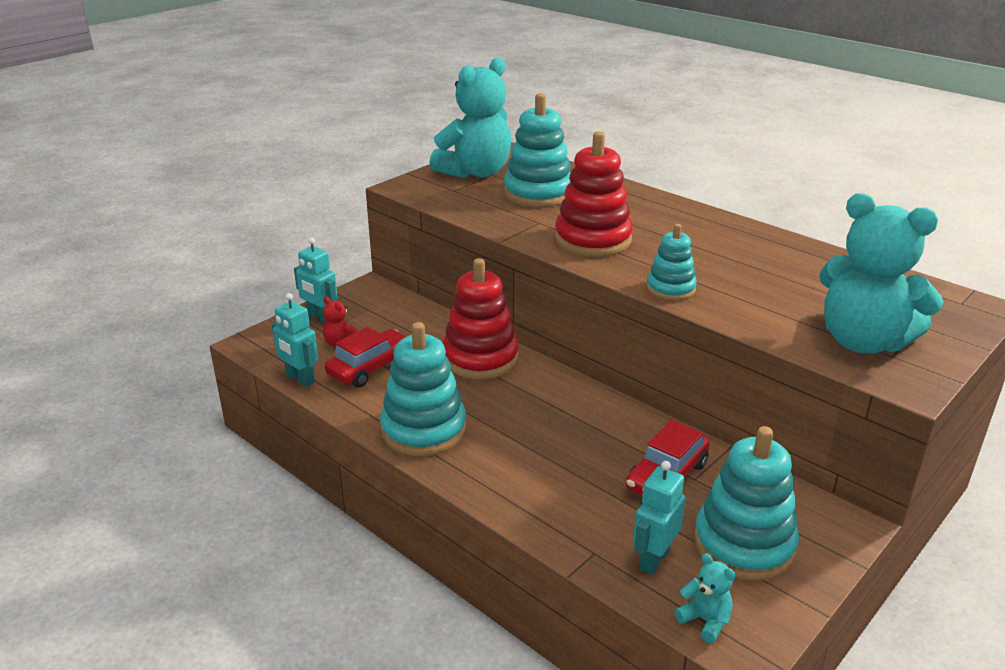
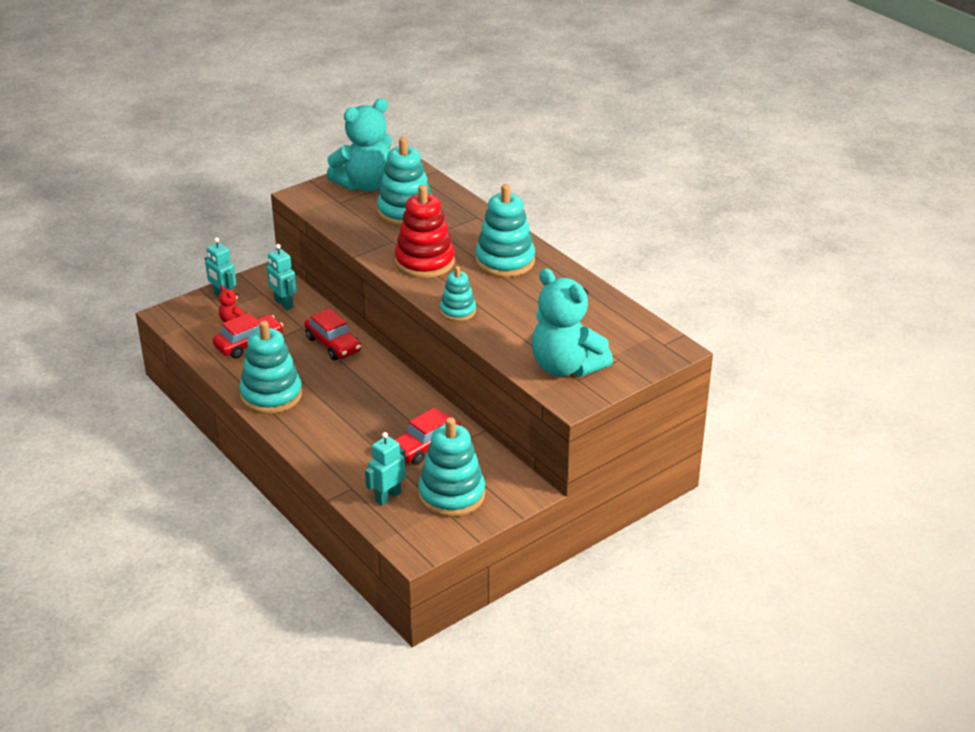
camera: 10 degrees right, 5 degrees up
turquoise robot [272,293,318,387] -> turquoise robot moved to [266,244,296,310]
red stacking toy [443,258,519,379] -> red car [304,308,361,360]
turquoise teddy bear [675,553,736,643] -> none
none -> turquoise stacking toy [475,184,535,277]

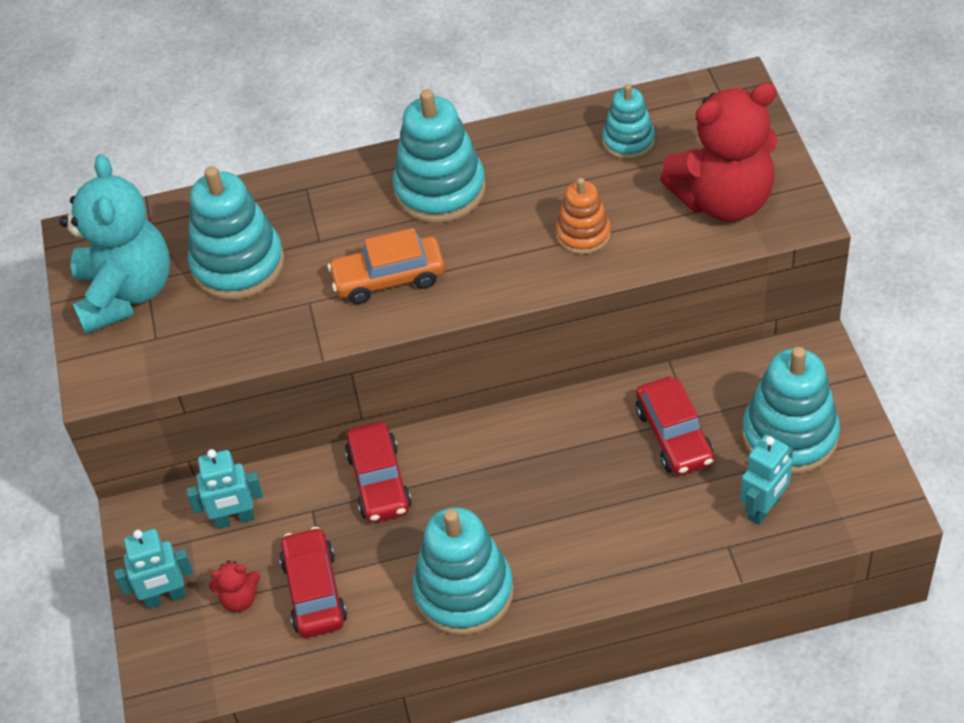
camera: 60 degrees left, 15 degrees up
red car [304,308,361,360] -> red car turned 90 degrees clockwise [345,422,412,523]
turquoise robot [365,432,405,506] -> turquoise robot turned 120 degrees counterclockwise [740,435,793,525]
red stacking toy [395,185,455,278] -> orange car [328,228,445,304]
turquoise stacking toy [440,266,476,321] -> turquoise stacking toy moved to [602,84,655,160]
turquoise teddy bear [532,268,613,377] -> red teddy bear [660,82,778,222]
none -> orange stacking toy [556,178,611,255]

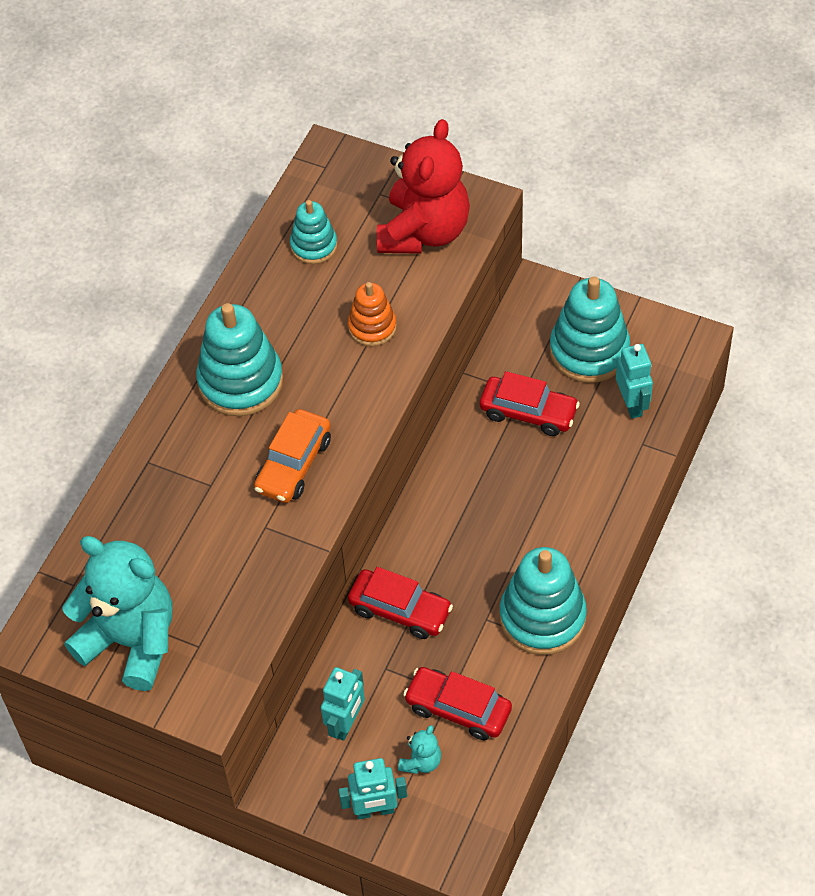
camera: 55 degrees left, 5 degrees up
turquoise robot [114,529,193,609] -> turquoise robot turned 60 degrees clockwise [339,758,407,819]
turquoise stacking toy [188,166,285,300] -> none
red teddy bear [209,560,260,612] -> turquoise teddy bear [398,725,441,774]

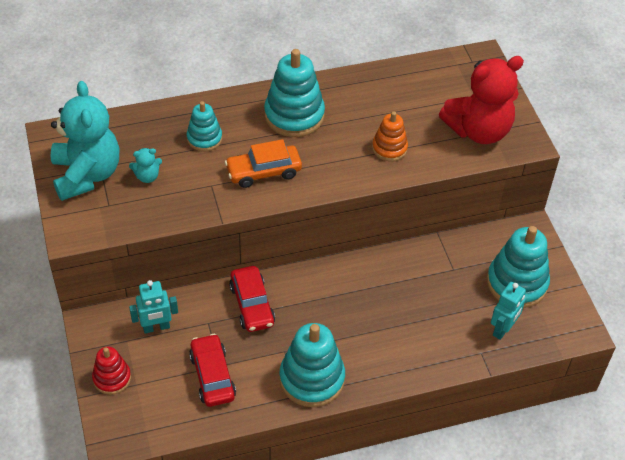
camera: 45 degrees right, 5 degrees down
turquoise stacking toy [290,200,338,264] -> turquoise stacking toy moved to [187,101,222,152]
turquoise robot [339,758,407,819] -> red stacking toy [92,347,131,395]
turquoise teddy bear [398,725,441,774] -> turquoise teddy bear moved to [129,148,162,183]
red car [480,371,580,436] -> none

